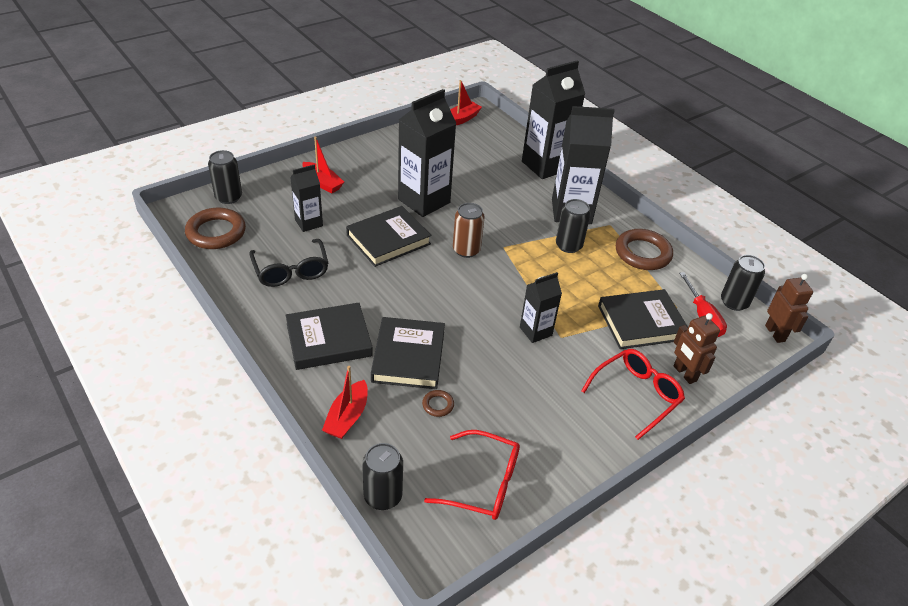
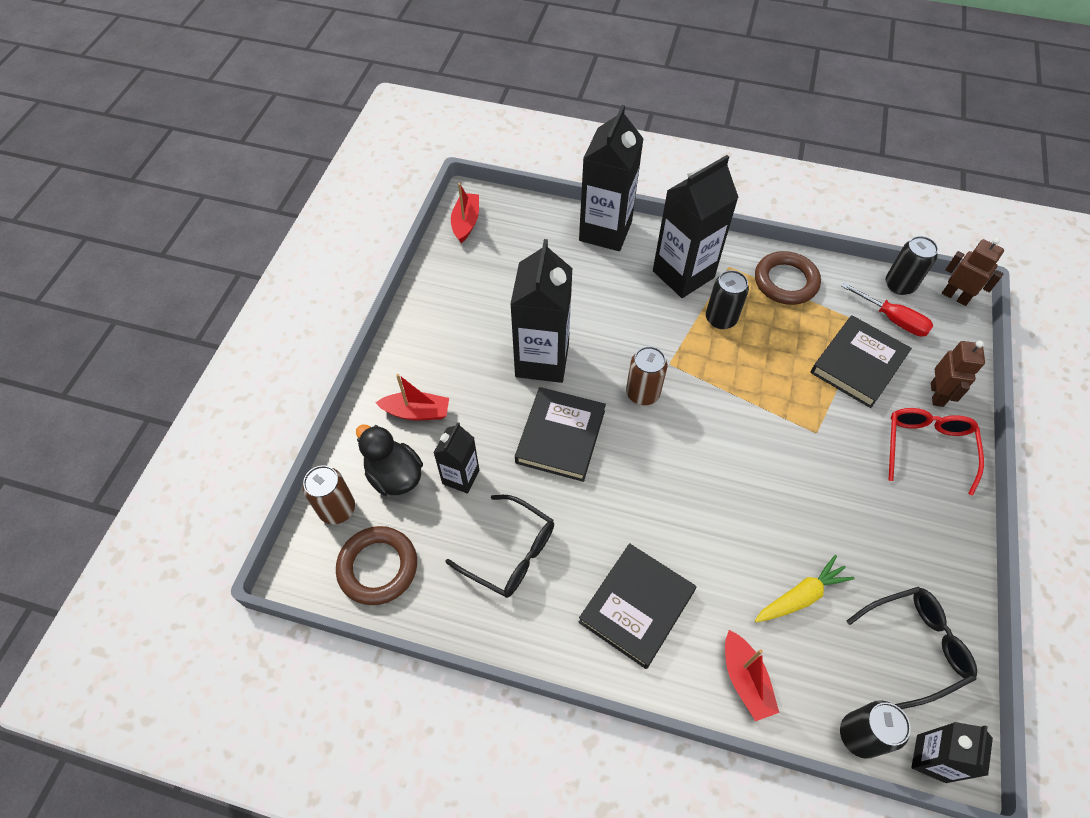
camera: 35 degrees left, 15 degrees up
black can [208,150,242,204] -> brown can [303,465,355,525]
black book [371,317,445,389] -> none
brown ring [422,390,454,417] -> yellow carrot [755,555,855,622]
red glasses [424,430,520,520] -> black glasses [846,587,977,709]
black carton [520,272,562,343] -> black carton moved to [911,722,993,783]
brown robot [674,313,720,384] -> brown robot turned 105 degrees counterclockwise [931,341,985,407]
none -> black duck [356,424,423,496]

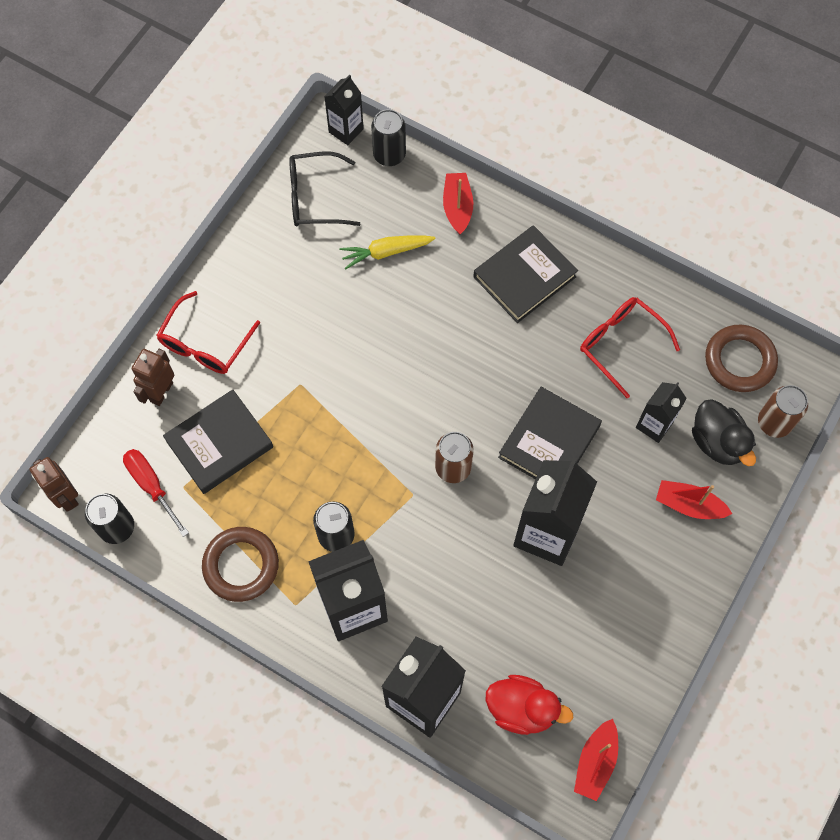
camera: 165 degrees left, 10 degrees up
black glasses [445,495,554,598] -> red glasses [580,297,680,398]
none -> red duck [486,675,573,735]

